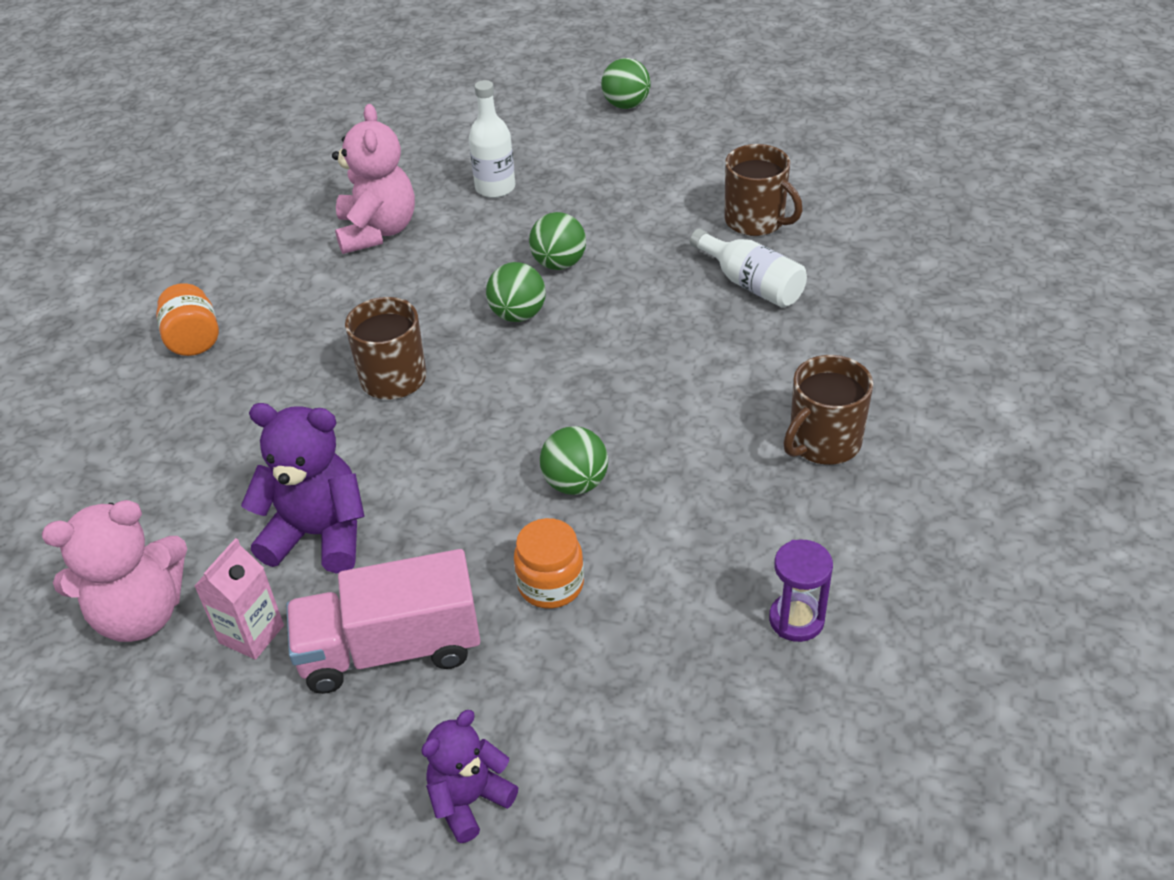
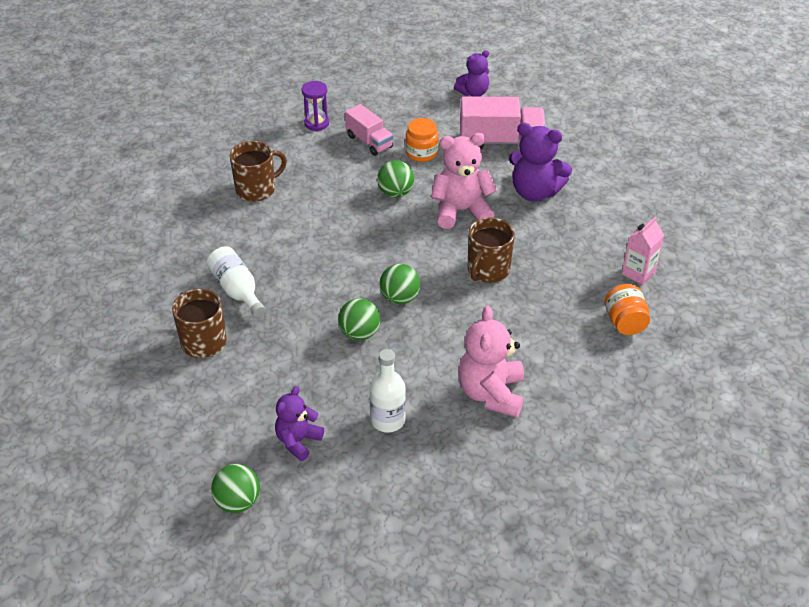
camera: 170 degrees left, 0 degrees up
pink teddy bear [42,500,187,642] -> pink teddy bear moved to [431,133,497,229]
pink carton [195,538,284,660] -> pink carton moved to [622,216,664,285]
none -> purple teddy bear [275,386,324,461]
none -> pink truck [345,104,393,156]

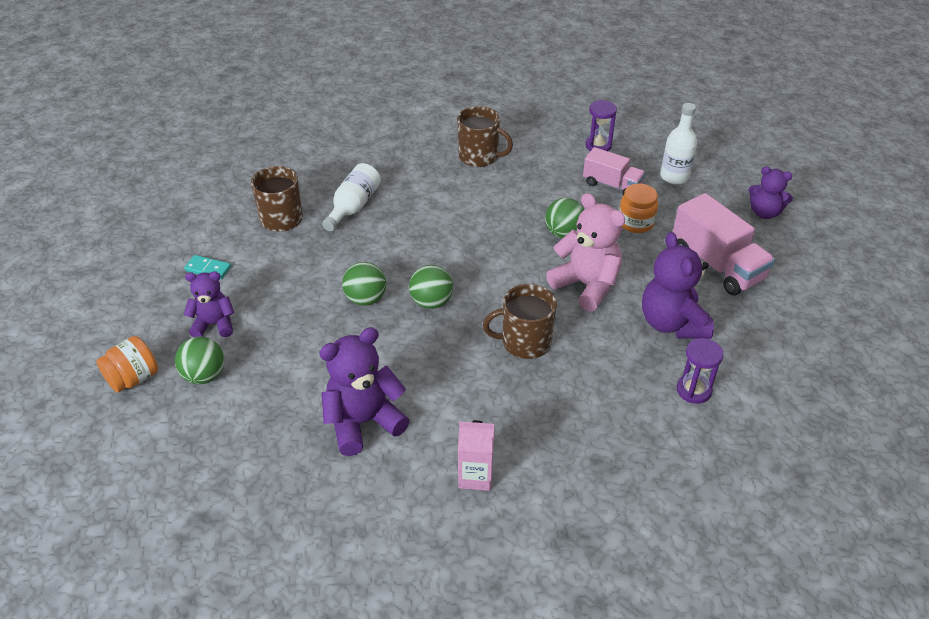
camera: 55 degrees right, 0 degrees up
green ball [211,464,260,513] -> green ball moved to [175,337,224,384]
pink truck [345,104,393,156] -> pink truck turned 75 degrees counterclockwise [583,147,646,195]
white bottle [369,349,406,432] -> white bottle moved to [660,103,697,184]
pink teddy bear [458,305,524,417] -> purple teddy bear [319,327,410,456]
orange jar [605,284,650,335] -> orange jar moved to [96,336,158,393]
pink carton [622,216,664,285] -> pink carton moved to [458,420,495,491]
none -> turquoise domino [184,255,231,280]
none -> purple hourglass [677,338,724,404]

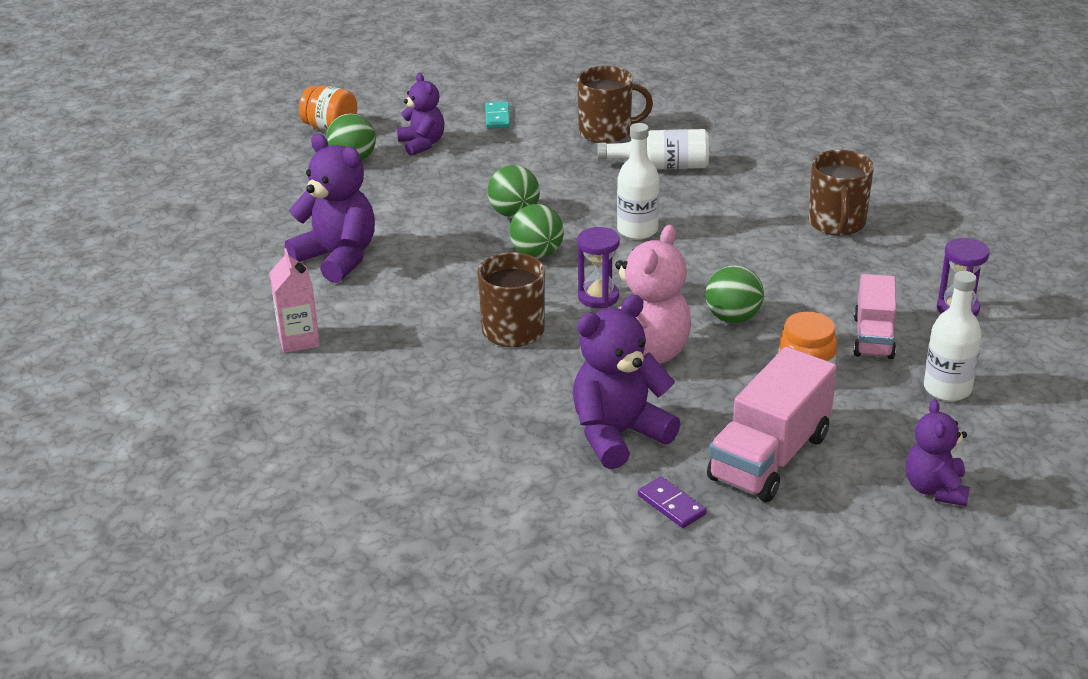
camera: 70 degrees right, 10 degrees down
purple hourglass [677,338,724,404] -> purple hourglass moved to [578,227,620,308]
none -> white bottle [617,123,660,240]
none -> purple domino [638,477,706,528]

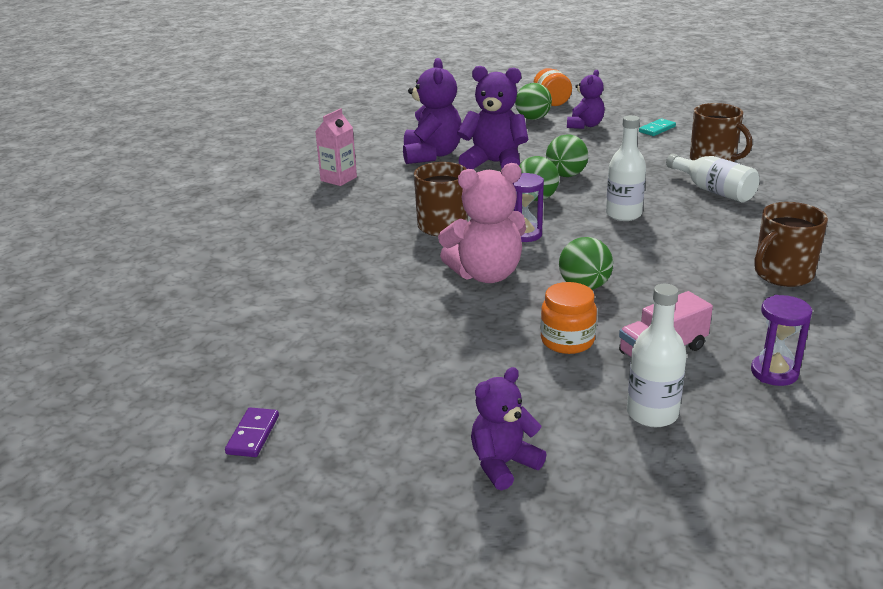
camera: 50 degrees right, 5 degrees down
purple teddy bear [573,295,681,469] -> purple teddy bear moved to [457,66,529,169]
purple domino [638,477,706,528] -> purple domino moved to [225,407,279,457]
pink truck [707,347,837,502] -> none

